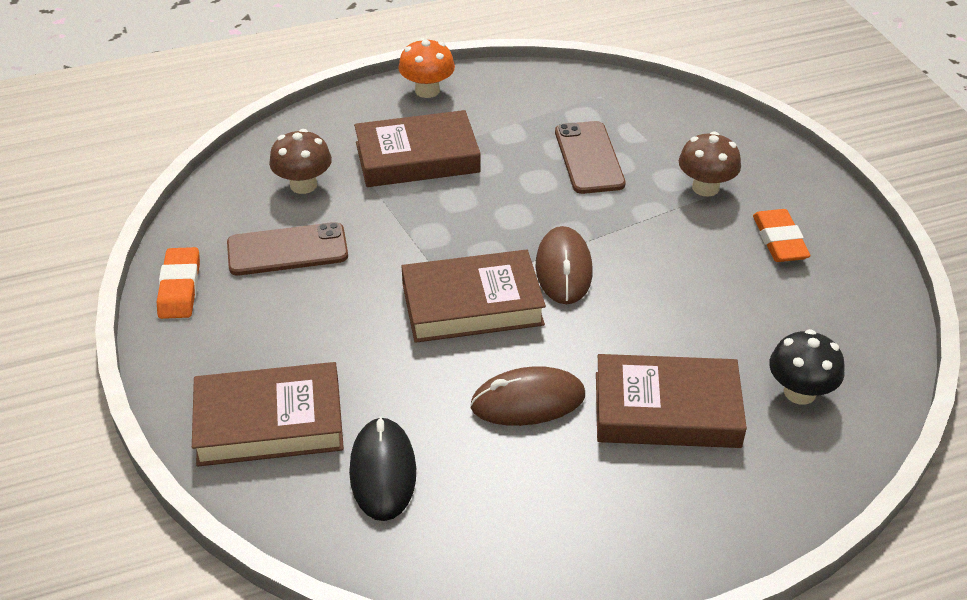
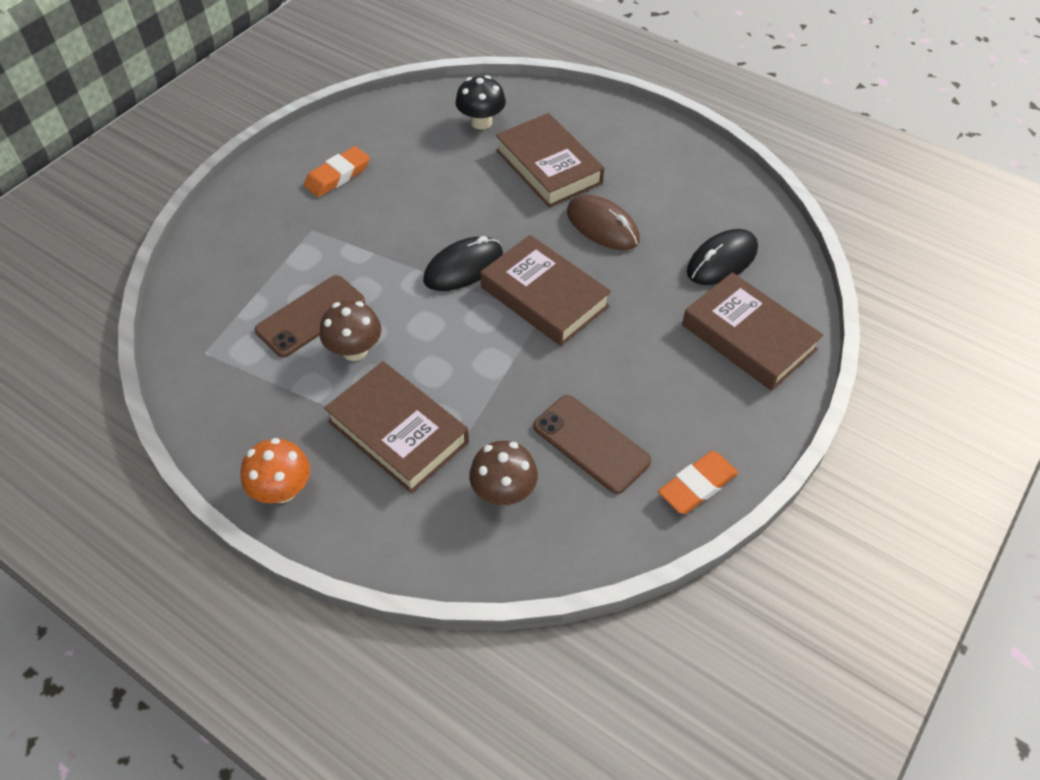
camera: 125 degrees left, 10 degrees up
brown mouse [536,226,592,304] -> black mouse [423,236,503,291]
brown mushroom [679,131,741,197] -> brown mushroom moved to [320,300,381,361]

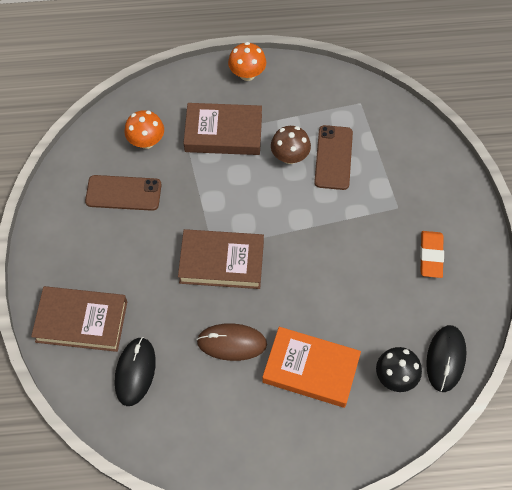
camera: 140 degrees right, 10 degrees up
black mouse [423,236,503,291] -> black mouse moved to [426,325,467,392]
brown mushroom [469,441,538,505] -> orange mushroom [124,110,164,149]
brown book [496,113,604,208] -> orange book [262,327,361,408]
orange eraser [658,451,739,514] -> none

